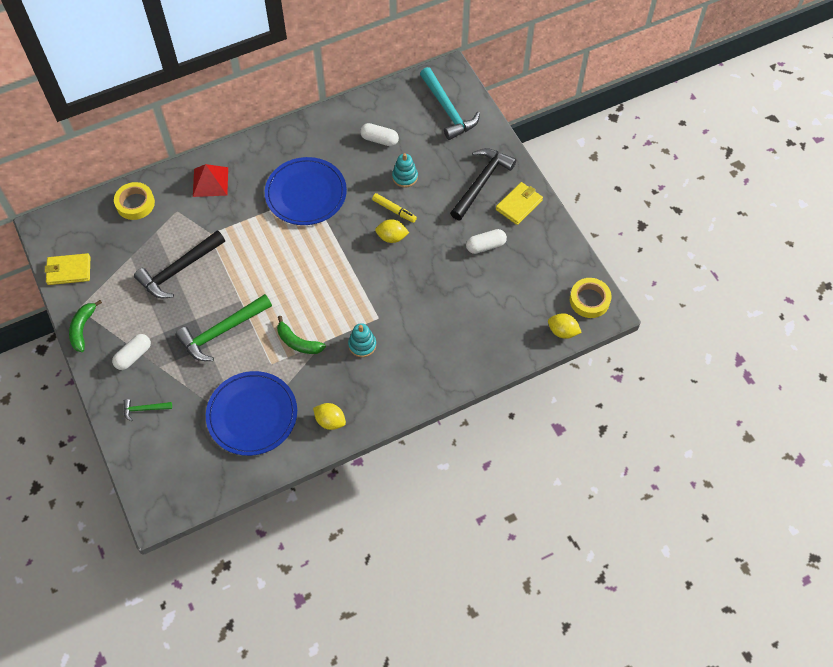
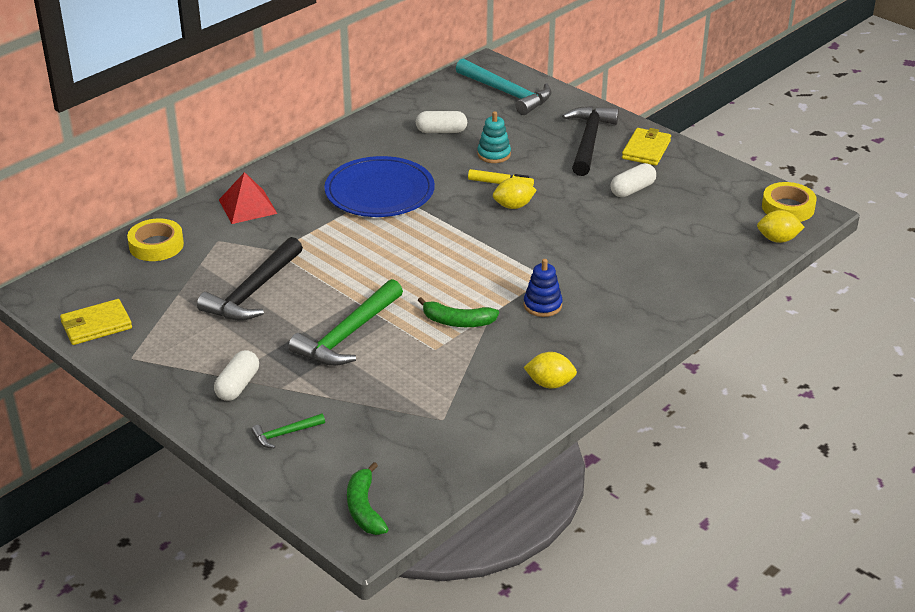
camera: 20 degrees left, 25 degrees down
green banana [69,300,102,352] -> green banana moved to [347,462,389,535]
blue plate [206,371,297,456] -> none
turquoise stacking toy [348,323,376,357] -> blue stacking toy [524,259,563,317]

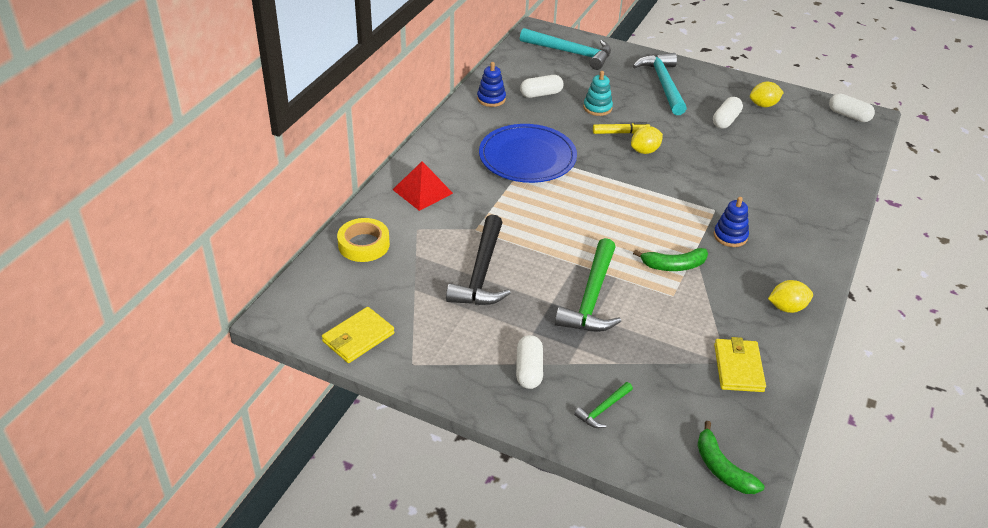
camera: 20 degrees left, 5 degrees up
black hammer [562,106,619,176] -> turquoise hammer [633,53,687,115]
yellow wallet [622,128,671,166] -> yellow wallet moved to [714,337,766,392]
yellow lemon [757,210,805,243] -> yellow lemon moved to [750,81,784,107]
yellow tape [762,182,817,222] -> white capsule [829,93,875,122]
none -> blue stacking toy [477,62,506,107]

